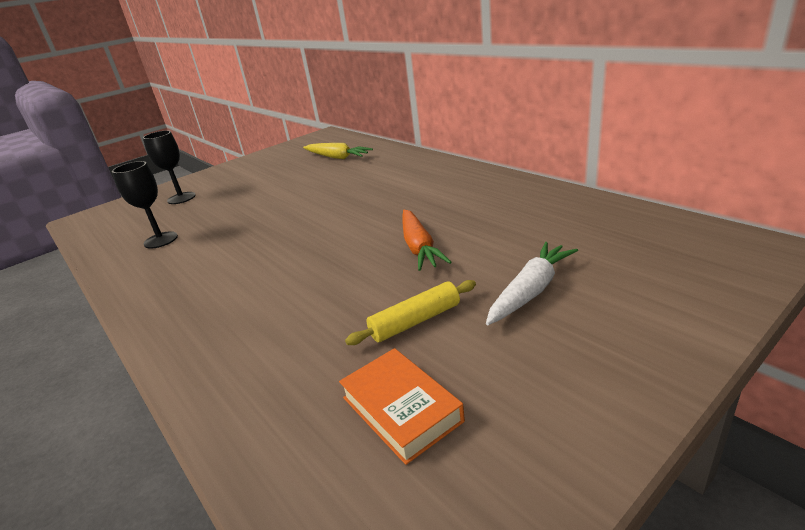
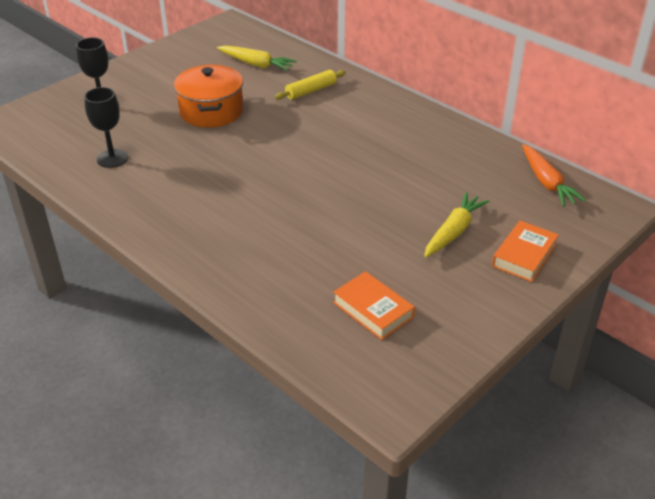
camera: 10 degrees left, 10 degrees up
yellow rolling pin [345,280,476,345] -> yellow rolling pin moved to [275,70,346,100]
orange carrot [402,210,451,271] -> orange carrot moved to [522,144,586,207]
white carrot [486,242,578,325] -> yellow carrot [424,192,490,258]
none -> orange pot [174,65,243,128]
none -> orange book [492,221,559,282]

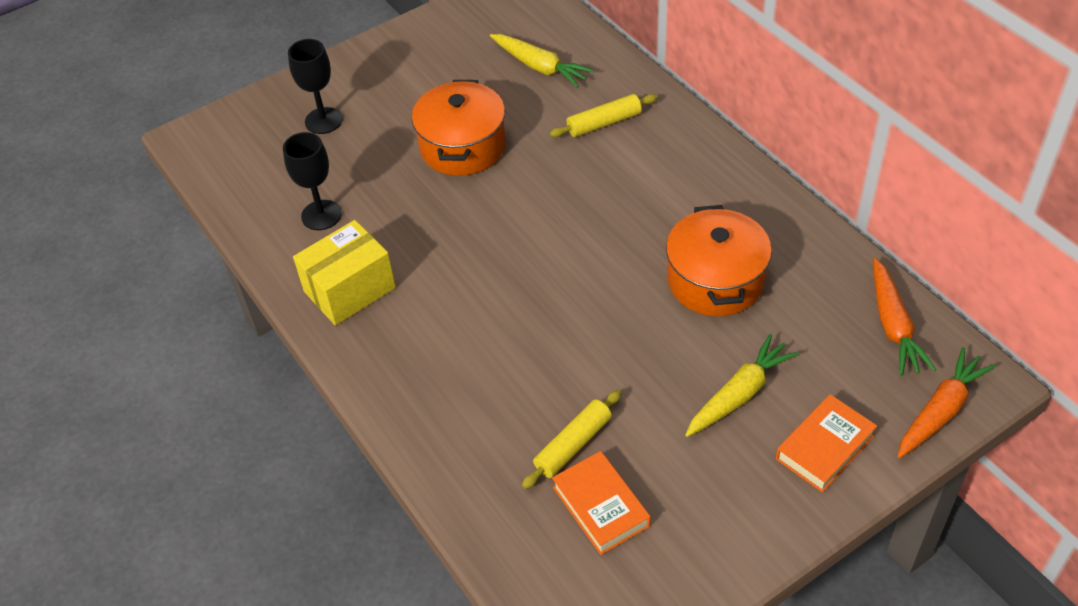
camera: 15 degrees right, 10 degrees up
none -> yellow box [293,220,396,325]
none -> yellow rolling pin [522,390,621,489]
none -> orange pot [666,205,772,316]
none -> orange carrot [898,347,996,458]

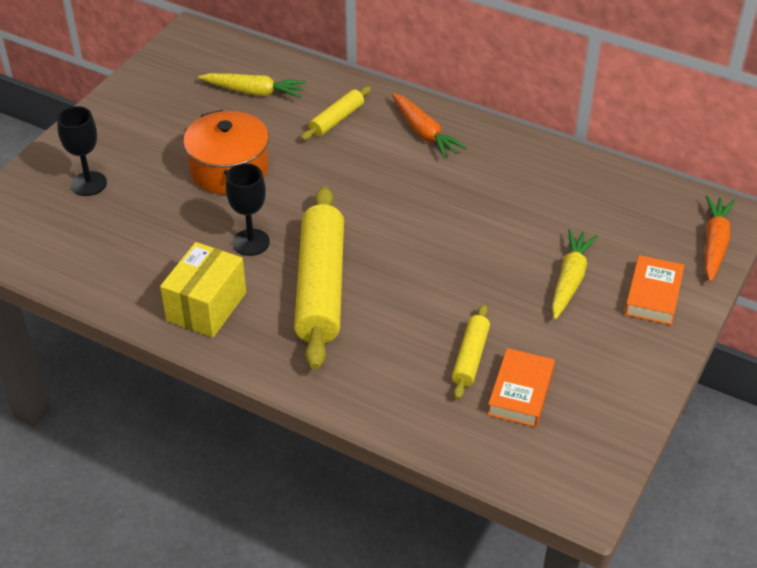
camera: 30 degrees left, 5 degrees down
black goblet [283,132,342,230] -> black goblet moved to [226,163,270,256]
orange book [552,451,651,555] -> orange book turned 75 degrees clockwise [487,348,555,427]
orange pot [666,205,772,316] -> none
orange carrot [873,258,936,376] -> orange carrot moved to [392,93,467,158]
none -> yellow rolling pin [294,186,344,370]

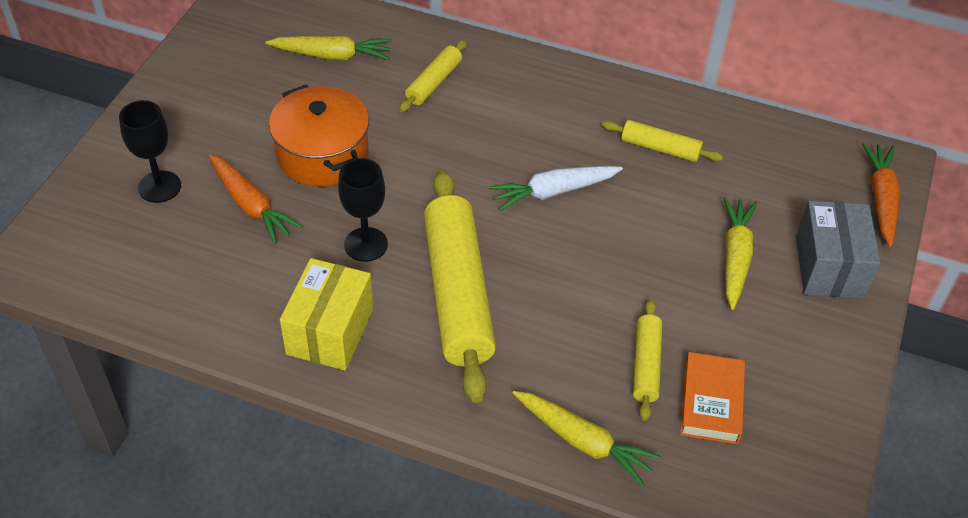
camera: 10 degrees left, 5 degrees up
orange carrot [392,93,467,158] -> orange carrot moved to [209,154,303,244]
orange book [624,255,685,325] -> grey box [796,201,880,298]
none -> white carrot [489,166,623,211]
none -> yellow carrot [512,391,661,486]
none -> yellow rolling pin [602,120,723,162]

